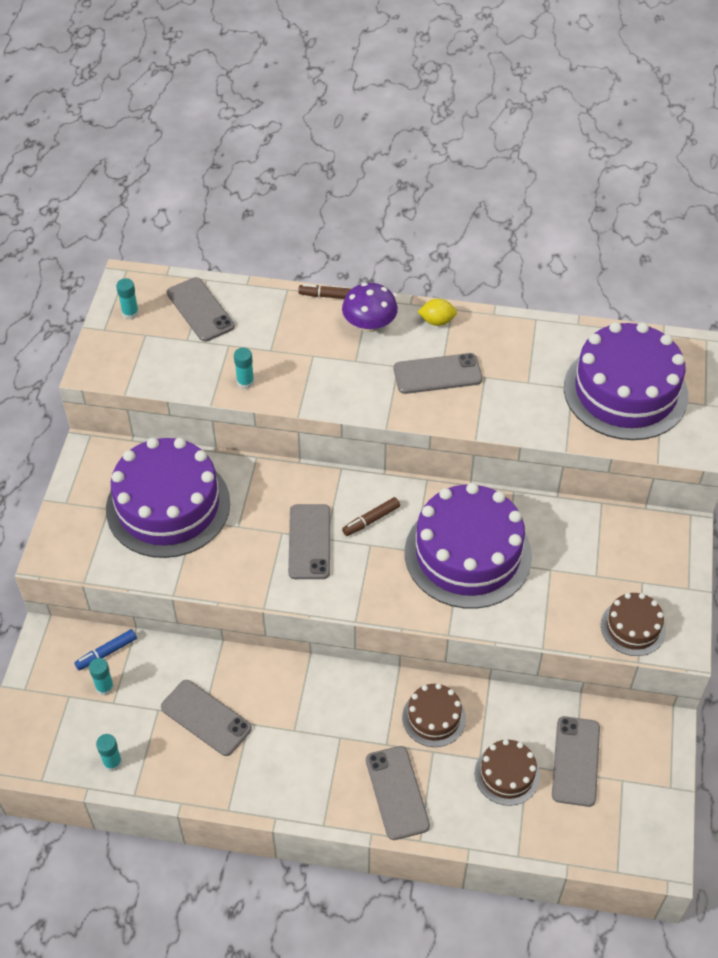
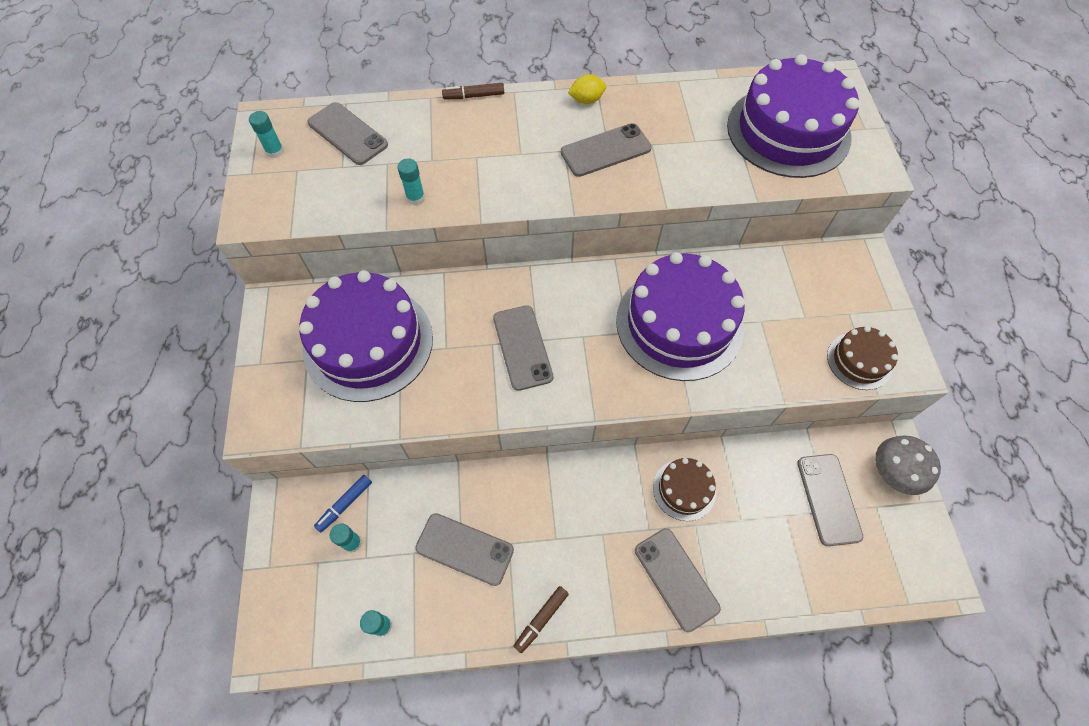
camera: 15 degrees left, 10 degrees up
purple mushroom [342,283,398,332] -> none
brown marker [342,497,400,536] -> brown marker moved to [514,586,569,653]
brown cake [475,739,540,806] -> none
none -> grey mushroom [875,436,941,495]

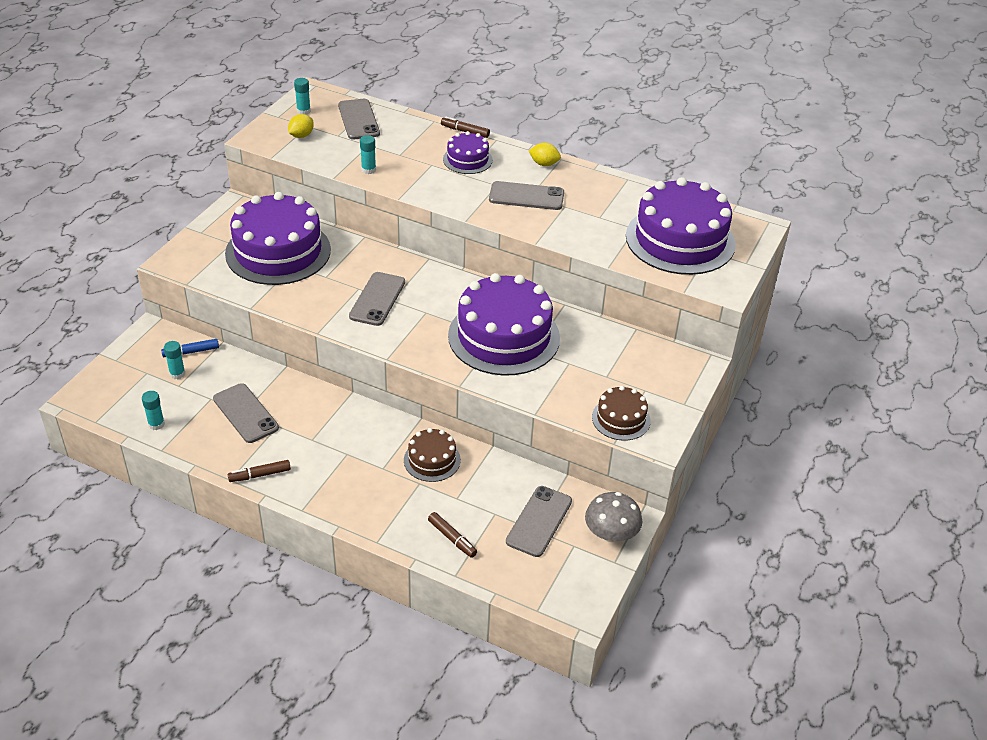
camera: 30 degrees right, 20 degrees down
grey phone [635,528,721,632] -> none
none -> yellow lemon [288,114,314,138]
none -> brown marker [428,512,477,558]
none -> purple cake [443,131,493,174]

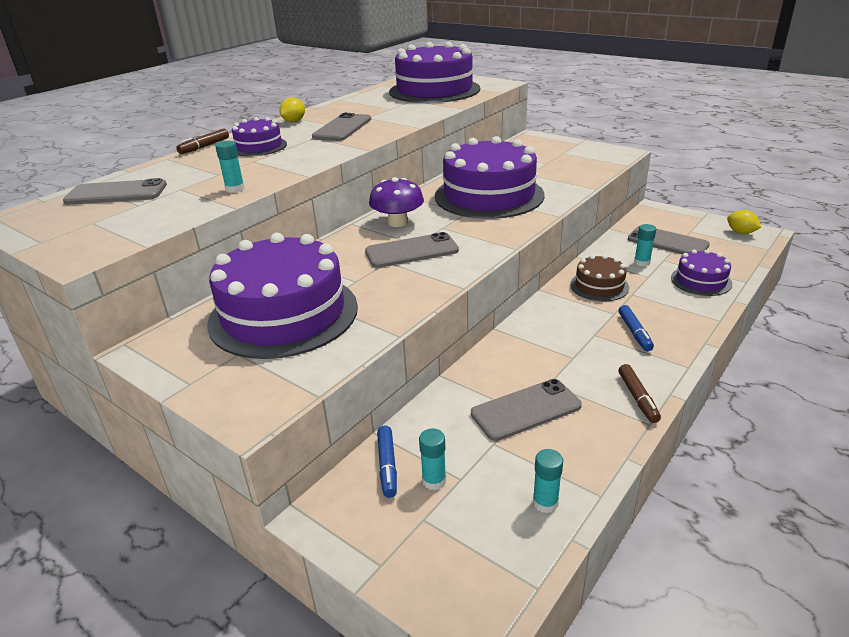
camera: 75 degrees left, 10 degrees down
yellow lemon [288,114,314,138] -> yellow lemon moved to [727,210,761,234]
turquoise glue stick [294,78,311,115] -> turquoise glue stick moved to [634,224,656,266]
grey phone [349,272,405,326] -> grey phone turned 45 degrees counterclockwise [365,232,459,268]
brown marker [428,512,477,558] -> purple cake [671,250,732,296]
grey mushroom [585,492,642,542] -> none
brown cake [592,386,650,441] -> none
none -> purple mushroom [369,177,424,227]
none -> blue marker [619,305,654,351]

